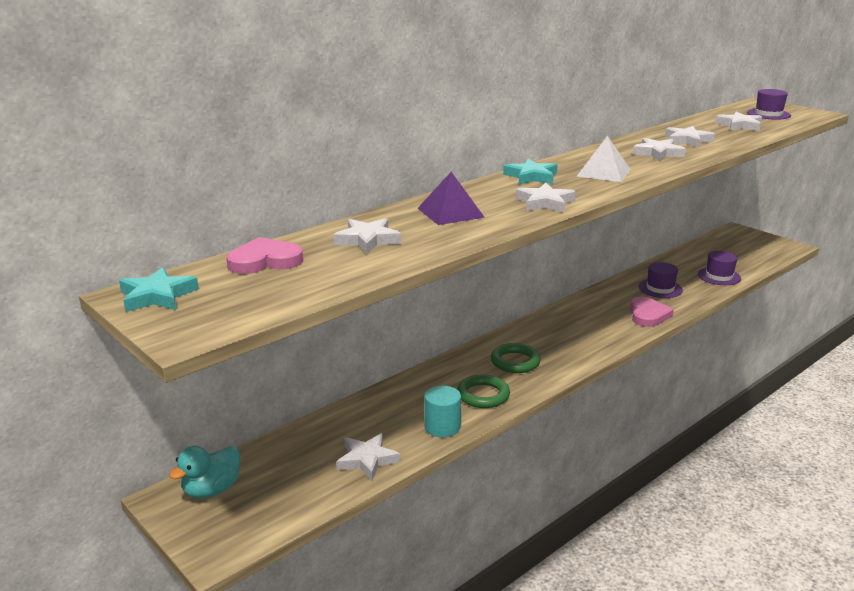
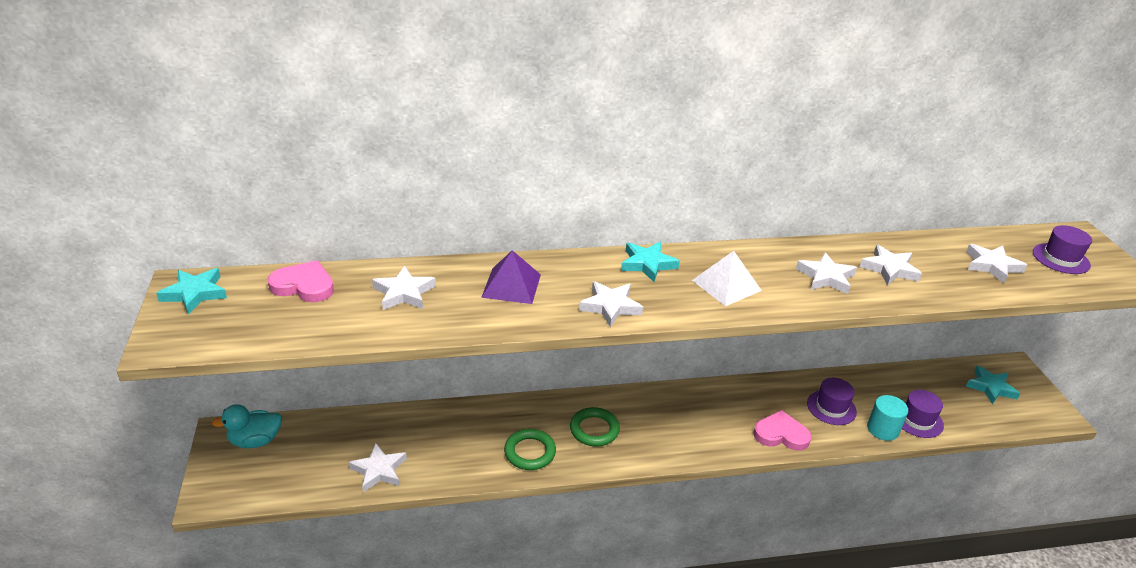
camera: 30 degrees right, 10 degrees up
turquoise cylinder [424,386,461,437] -> turquoise cylinder moved to [867,395,908,441]
pink heart [630,297,674,327] -> pink heart turned 120 degrees counterclockwise [753,410,812,450]
none -> turquoise star [966,365,1021,404]

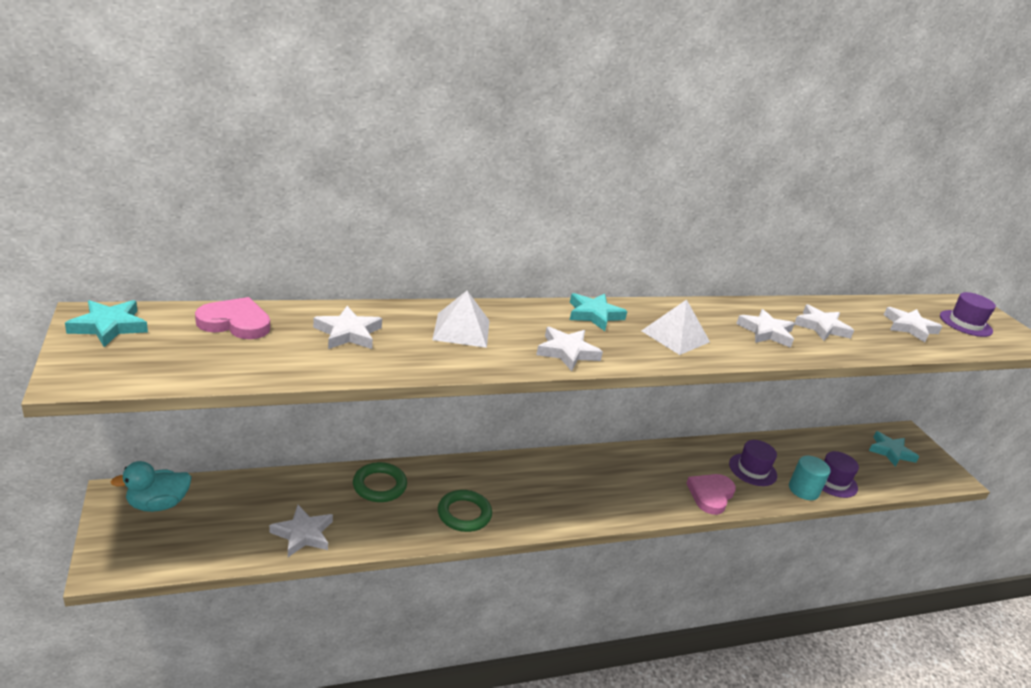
camera: 10 degrees left, 5 degrees down
purple pyramid [481,250,541,304] -> white pyramid [432,291,490,348]
green ring [570,407,620,446] -> green ring moved to [353,462,407,502]
pink heart [753,410,812,450] -> pink heart turned 60 degrees counterclockwise [686,474,736,515]

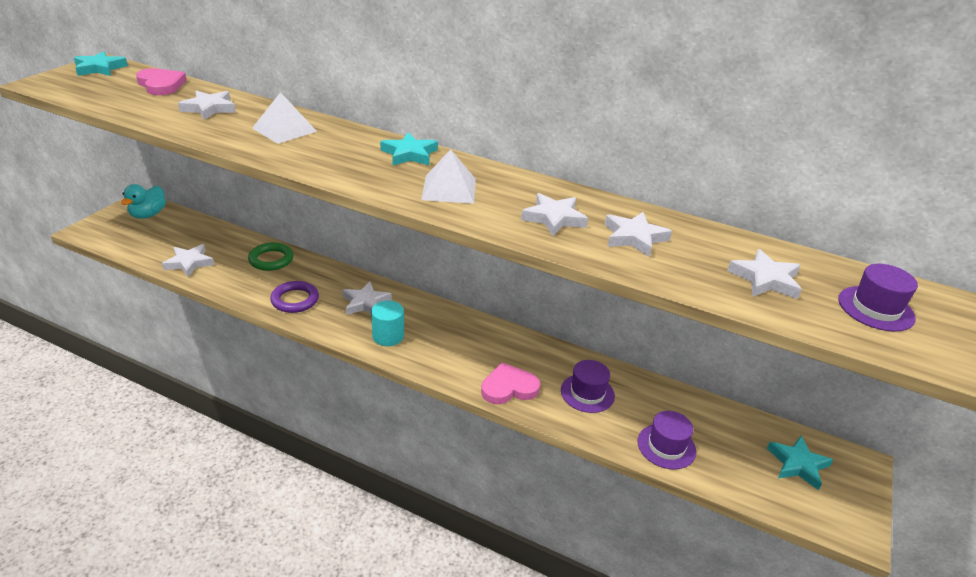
camera: 45 degrees right, 5 degrees up
turquoise duck [111,461,192,512] -> turquoise duck turned 90 degrees counterclockwise [121,184,166,219]
green ring [438,490,492,532] -> purple ring [270,281,319,313]
white star [536,327,603,371] -> white star moved to [342,281,392,315]
turquoise cylinder [789,455,831,500] -> turquoise cylinder moved to [371,301,404,346]

